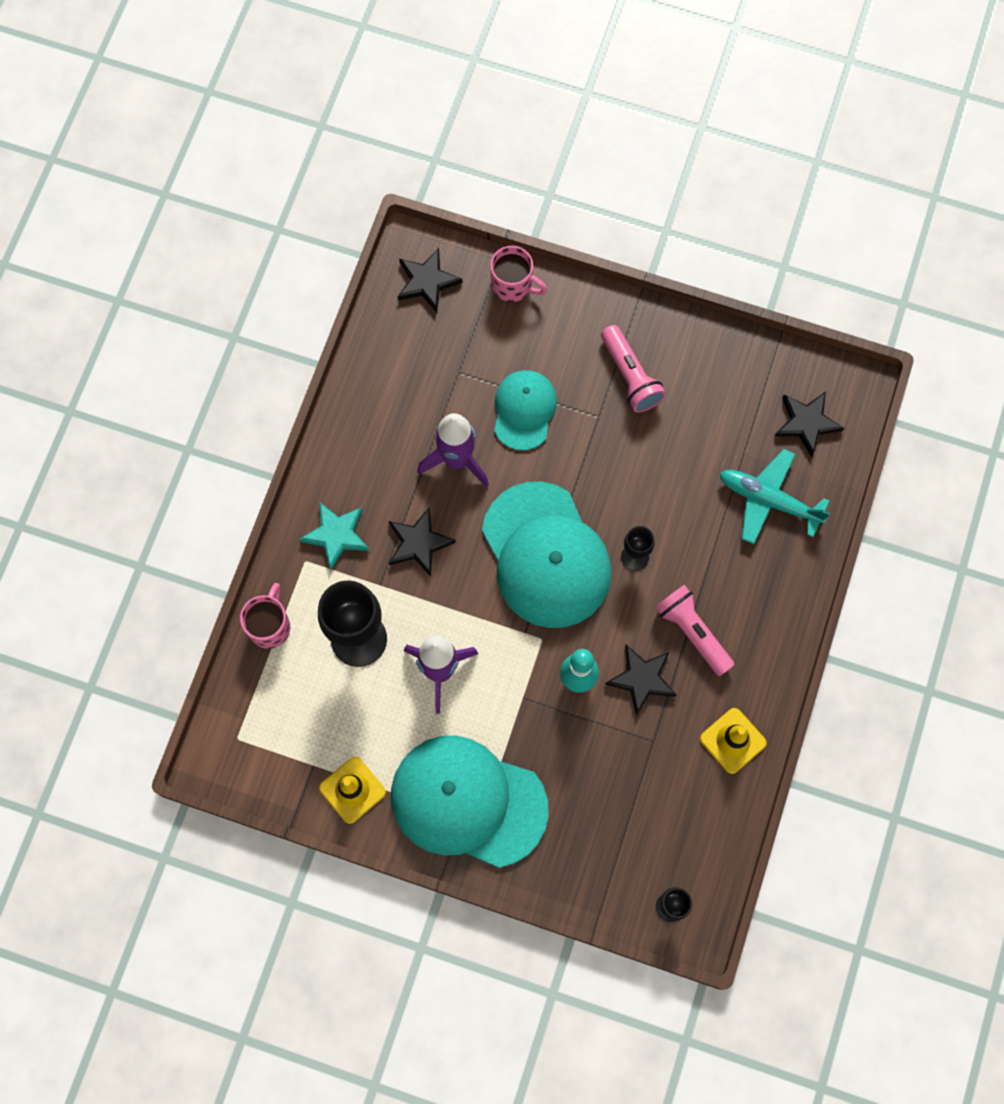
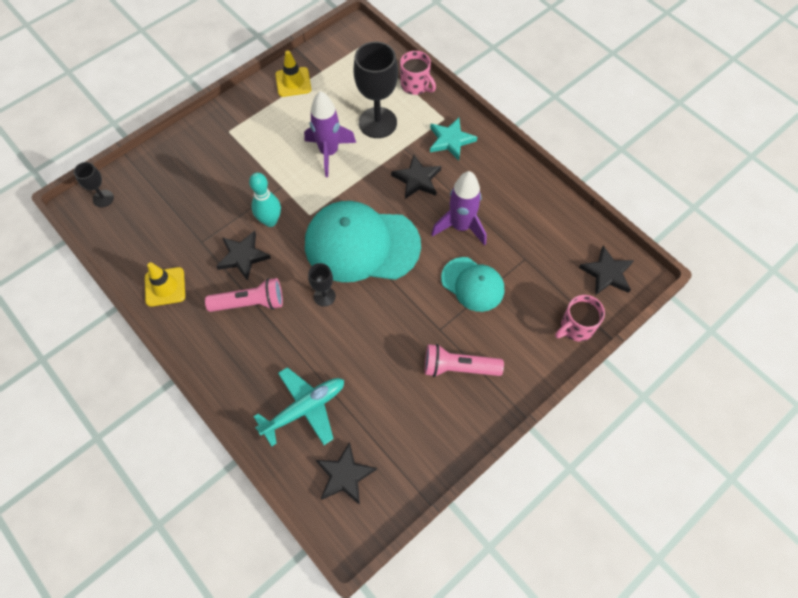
camera: 120 degrees right, 10 degrees down
turquoise cap [391,736,549,868] -> none

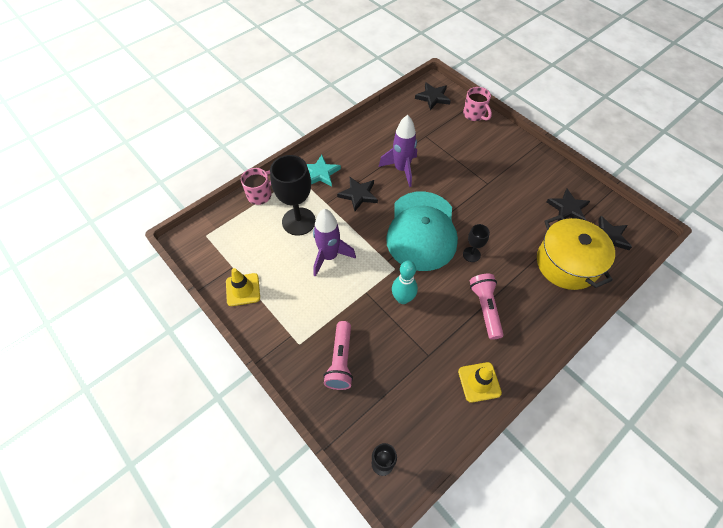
camera: 90 degrees left, 5 degrees down
black star [216,231,271,281] -> black star moved to [547,189,590,221]
turquoise plane [253,367,344,447] -> yellow pot [537,215,615,290]
pink flashlight [425,344,504,377] -> pink flashlight moved to [323,321,353,390]
turquoise cap [441,257,504,312] -> none

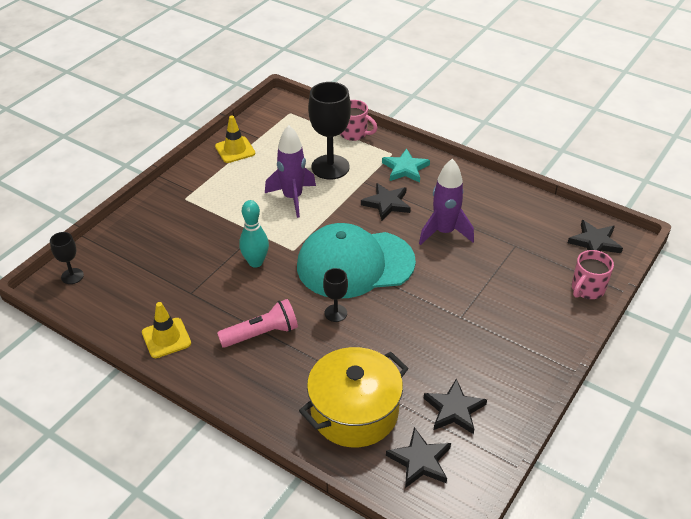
camera: 75 degrees right, 15 degrees down
pink flashlight [323,321,353,390] -> none

